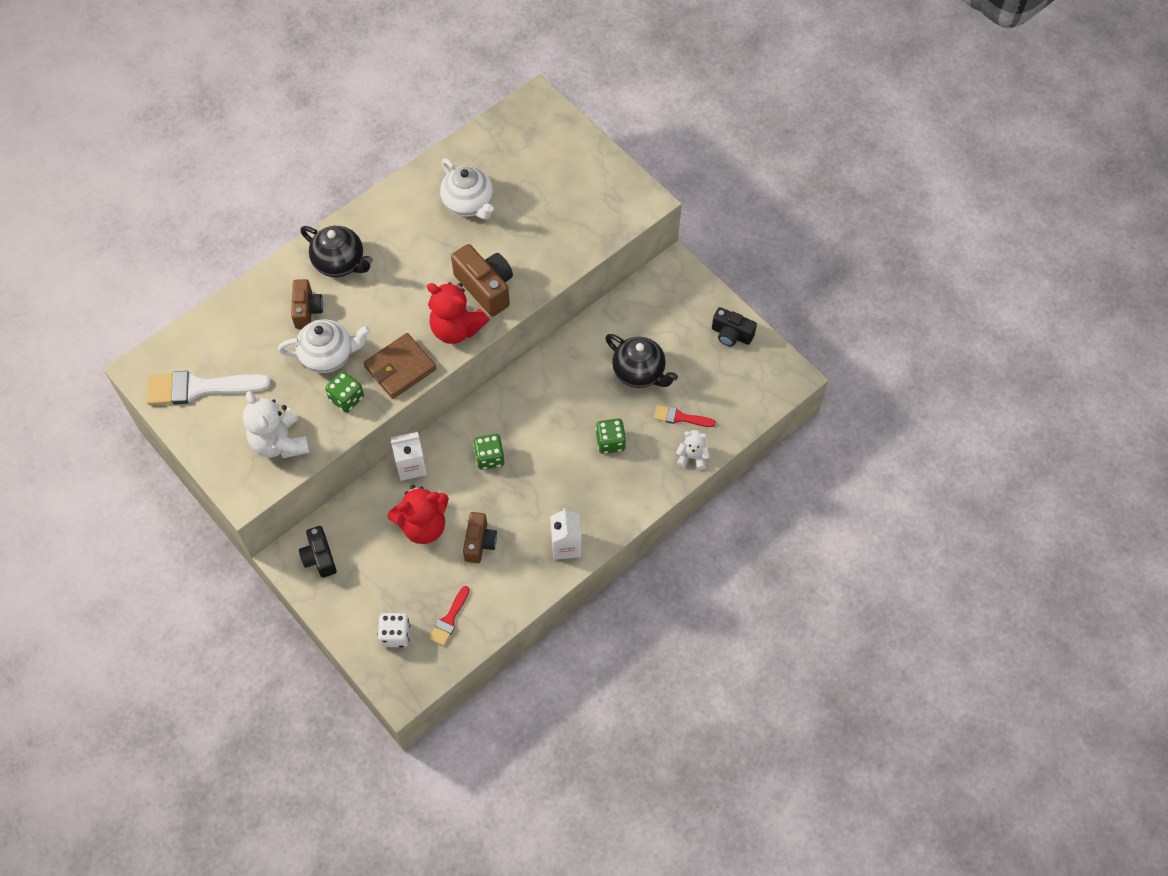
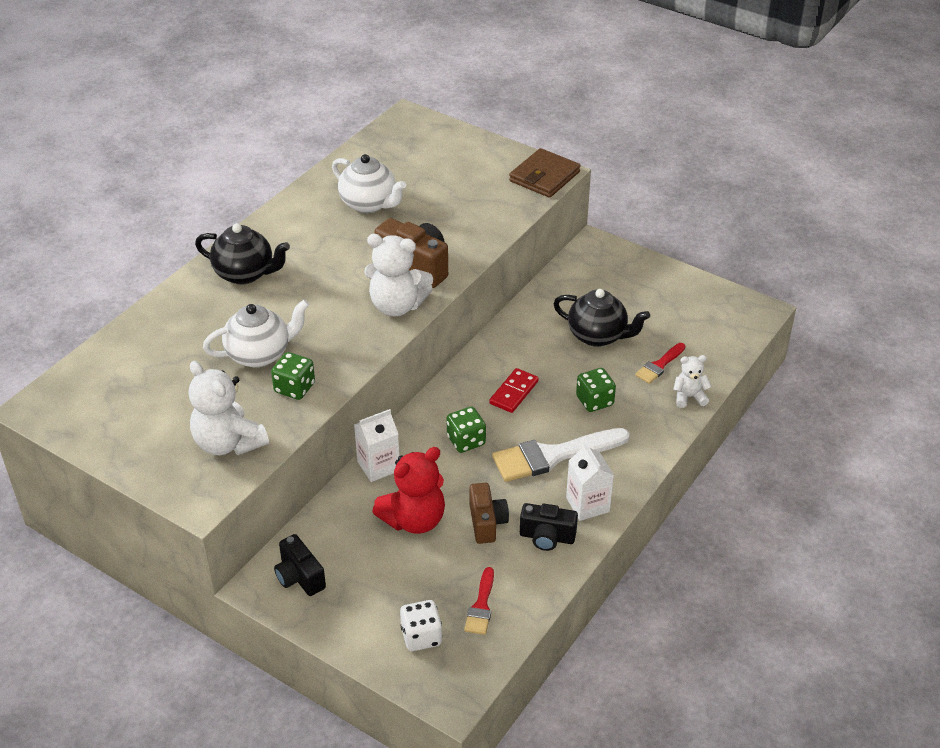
camera: 15 degrees left, 20 degrees down
white brush [147,371,271,405] -> white brush moved to [492,428,630,482]
brown camera [291,279,323,329] -> none
brown wallet [364,333,436,399] -> brown wallet moved to [509,148,581,198]
red teddy bear [427,282,489,344] -> white teddy bear [364,234,433,317]
red brush [654,405,716,427] -> red brush turned 45 degrees counterclockwise [635,343,685,384]
black camera [712,307,757,346] -> black camera moved to [520,503,578,551]
none -> red domino [489,368,539,413]

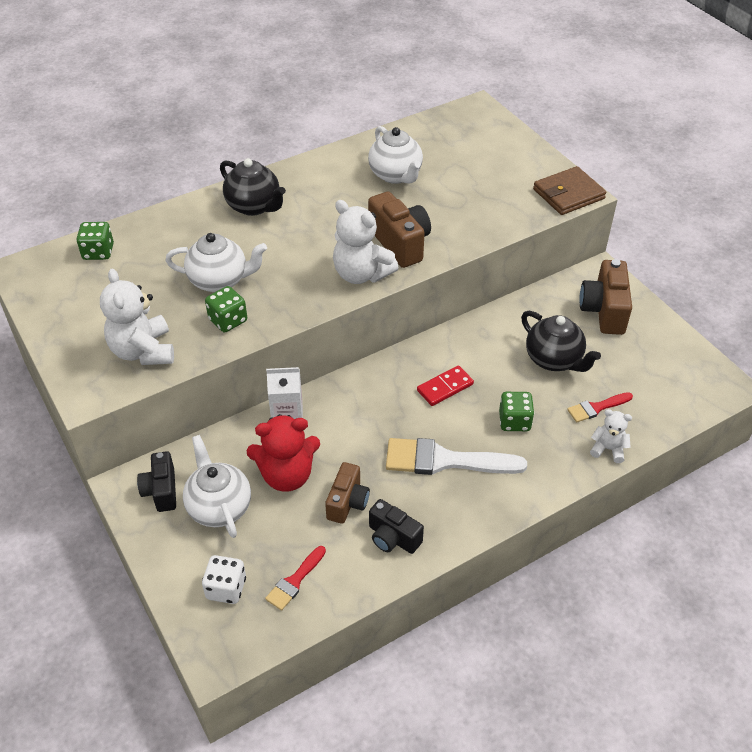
camera: 25 degrees right, 5 degrees up
green dice [447,407,486,453] -> green dice moved to [77,222,114,260]
white carton [566,442,614,521] -> none
none -> white teapot [183,435,251,538]
none -> brown camera [579,259,632,335]

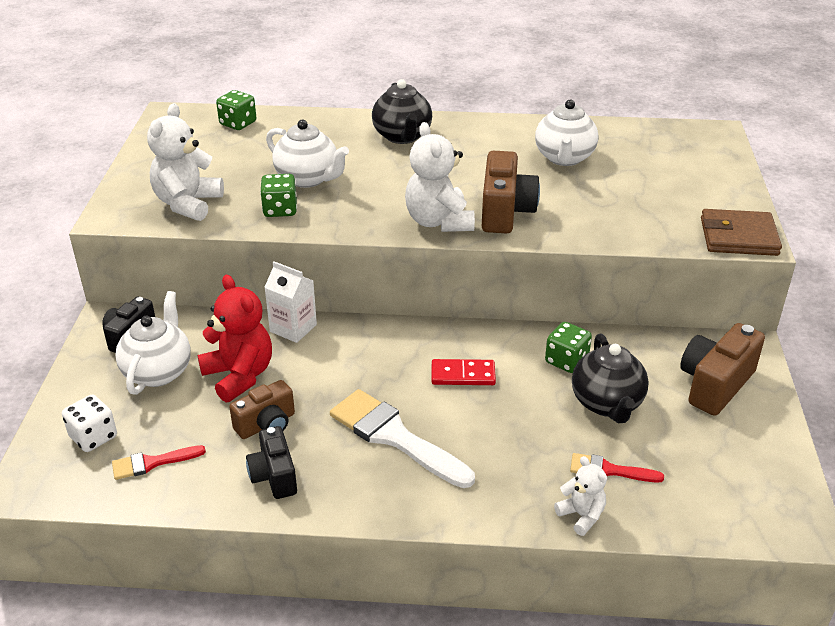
camera: 35 degrees right, 10 degrees down
red teddy bear [247,414,320,492] -> red teddy bear turned 150 degrees counterclockwise [198,275,272,403]
green dice [499,392,534,431] -> green dice moved to [545,322,592,373]

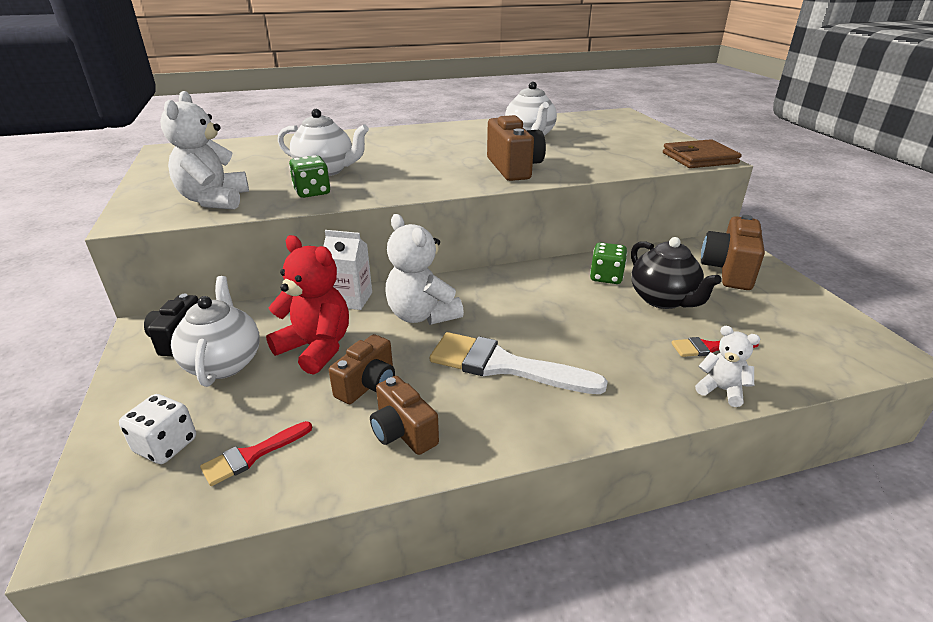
camera: 20 degrees left, 5 degrees down
green dice [216,90,256,130] -> none
black camera [246,426,297,499] -> brown camera [370,376,439,455]
black teapot [372,79,432,144] -> none
white teddy bear [405,122,475,232] -> white teddy bear moved to [385,214,464,325]
red domino [431,359,496,385] -> none

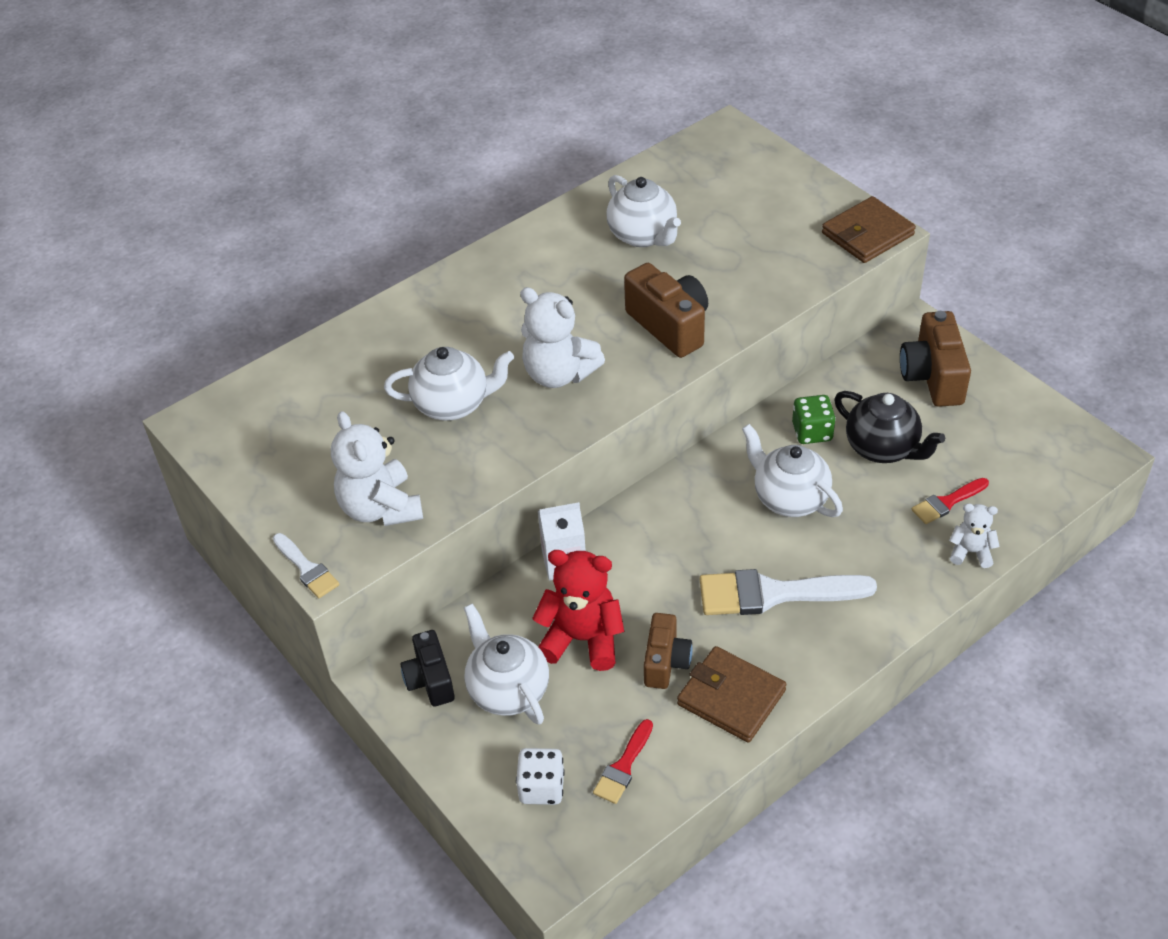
camera: 20 degrees left, 15 degrees up
green dice [289,155,330,198] -> none
brown camera [370,376,439,455] -> brown wallet [677,646,786,743]
white teddy bear [385,214,464,325] -> white teddy bear moved to [520,287,605,388]
none -> white brush [273,533,339,598]
none -> white teapot [742,424,843,517]

